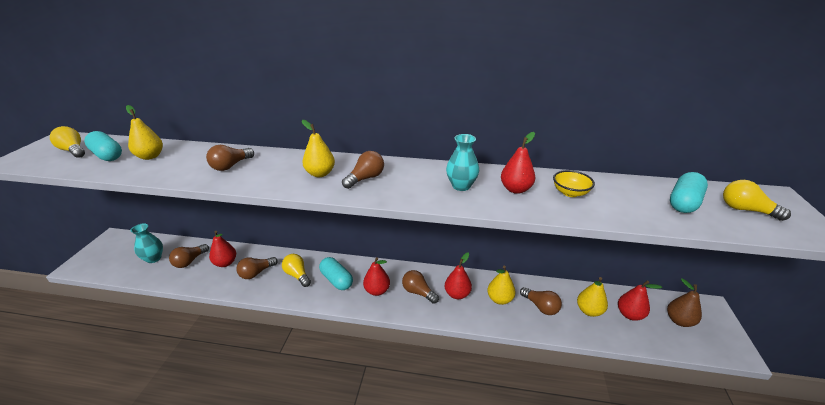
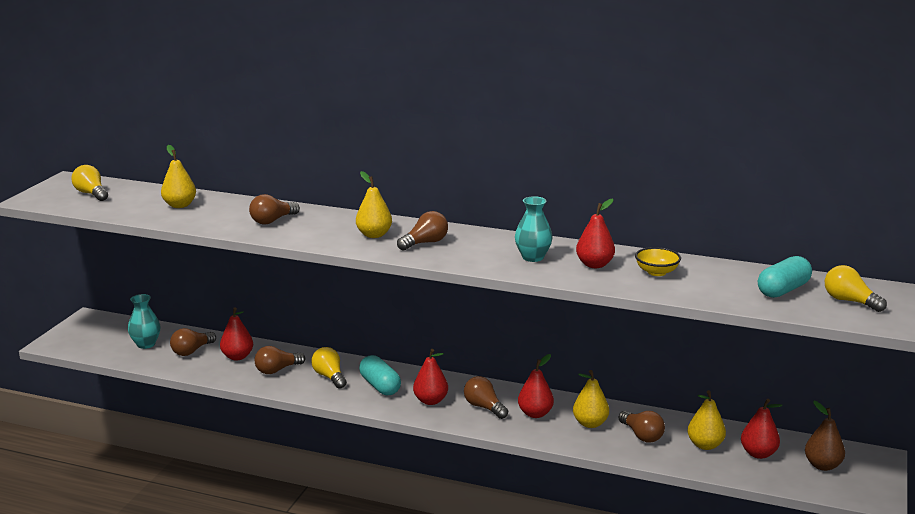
camera: 10 degrees right, 10 degrees down
turquoise capsule [84,131,122,161] -> none

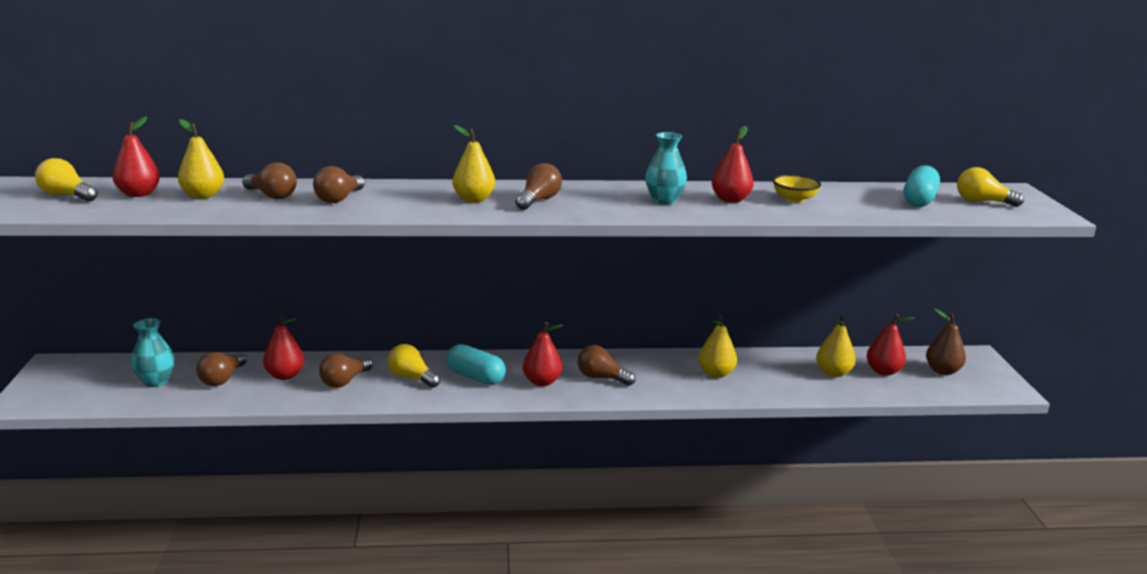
camera: 25 degrees left, 0 degrees up
red pear [518,354,554,418] -> red pear moved to [112,116,160,197]
brown light bulb [619,411,665,443] -> brown light bulb moved to [242,162,297,199]

